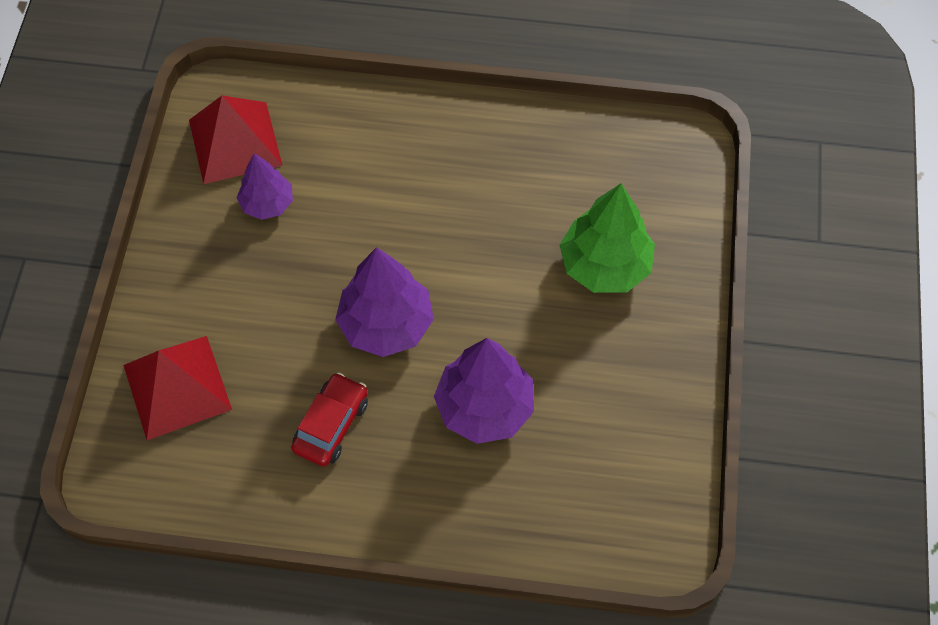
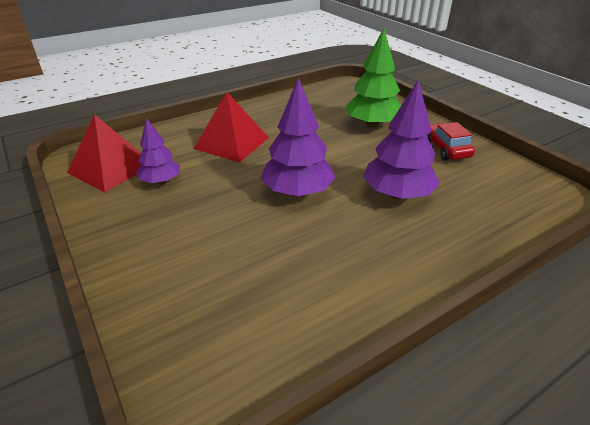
camera: 40 degrees left, 25 degrees down
red pyramid [123,336,232,440] -> red pyramid moved to [194,92,269,163]
red car [291,373,368,467] -> red car moved to [427,122,475,161]

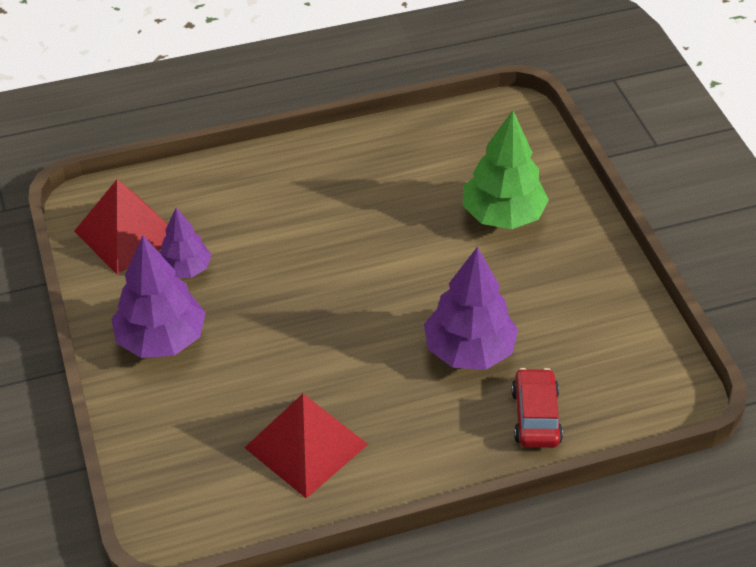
camera: 15 degrees right, 10 degrees up
red pyramid [194,92,269,163] -> red pyramid moved to [245,394,368,499]
purple tree [261,77,335,197] -> purple tree moved to [111,236,206,358]
red car [427,122,475,161] -> red car moved to [511,368,563,448]

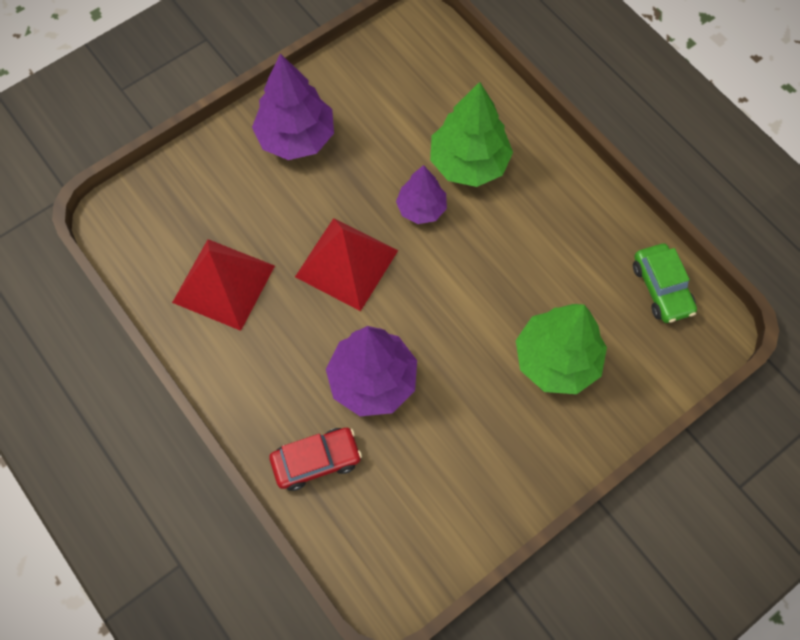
camera: 70 degrees right, 20 degrees up
red pyramid [74,179,168,274] -> red pyramid moved to [295,218,398,311]
purple tree [160,208,211,278] -> purple tree moved to [396,165,447,224]
none -> green tree [430,82,513,187]
none -> green car [633,244,697,323]

